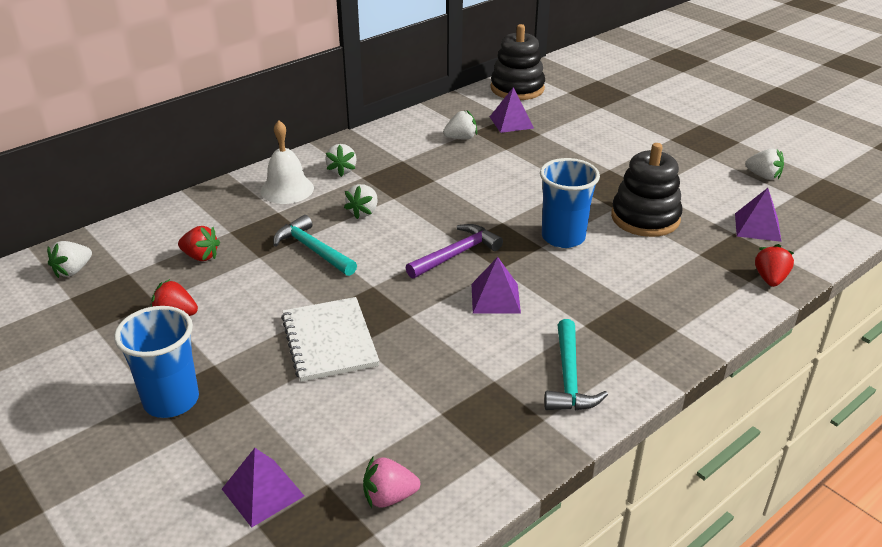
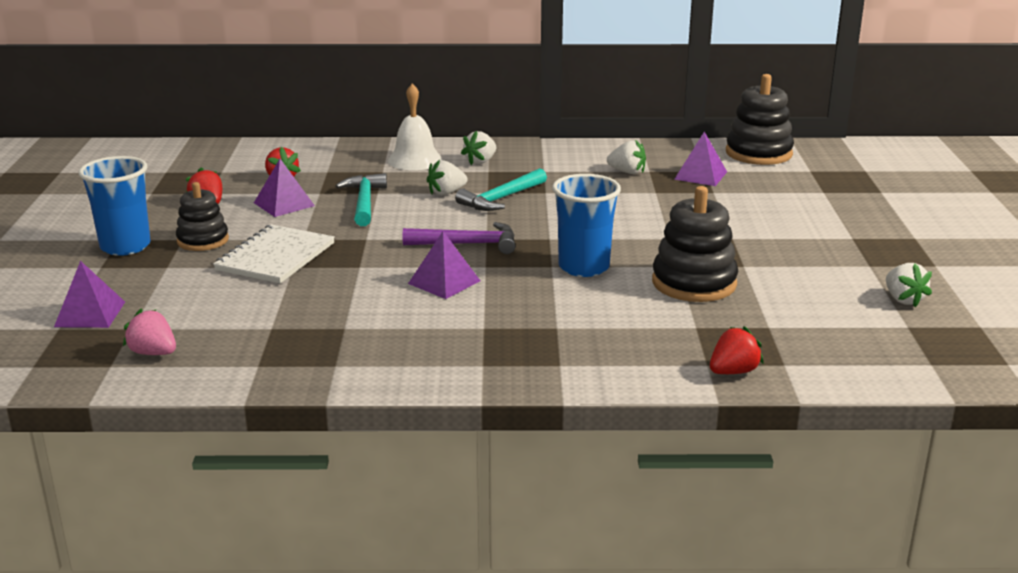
camera: 40 degrees right, 10 degrees down
white strawberry [47,241,92,278] -> none
turquoise hammer [544,319,608,410] -> turquoise hammer moved to [455,168,547,211]
purple pyramid [735,188,781,242] -> purple pyramid moved to [254,159,315,217]
none -> black stacking toy [176,182,229,251]

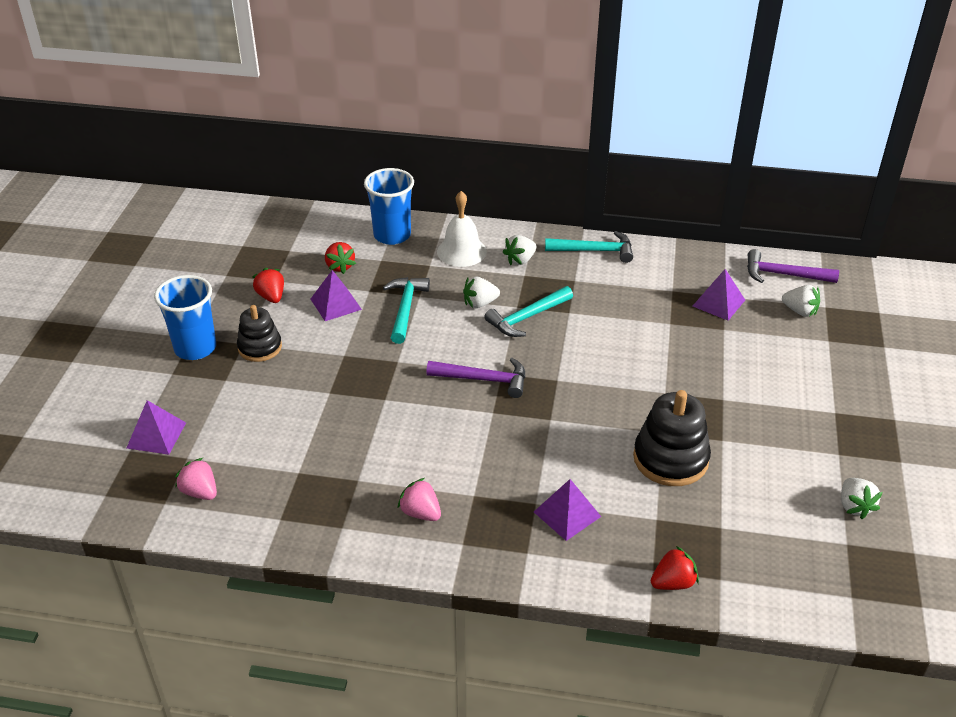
camera: 10 degrees right, 15 degrees up
white notebook [213,224,335,283] -> none
purple pyramid [408,231,480,299] -> purple pyramid moved to [534,479,601,541]
blue cup [552,174,621,277] -> blue cup moved to [364,168,414,245]
white strawberry [607,140,646,174] -> white strawberry moved to [782,285,820,317]
black stacking toy [726,74,794,165] -> purple hammer [747,249,839,283]
none -> pink strawberry [397,478,441,521]
none -> turquoise hammer [545,231,633,263]

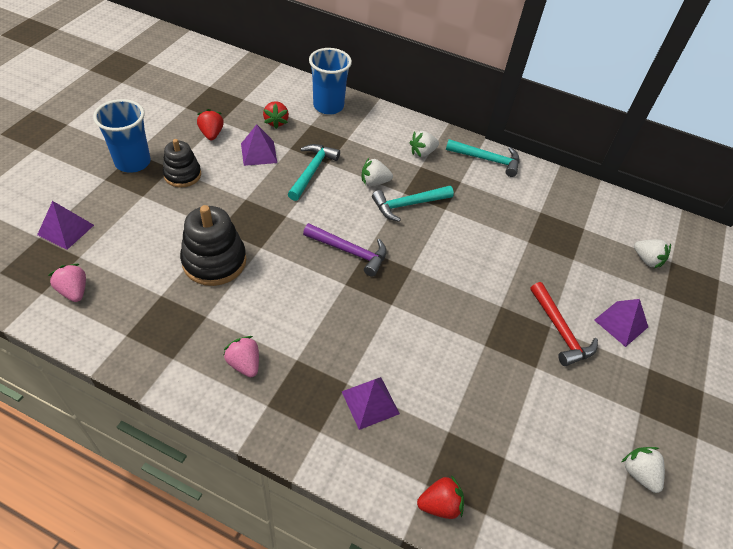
camera: 10 degrees right, 10 degrees up
white bell [437,191,487,267] -> none
black stacking toy [633,390,711,486] -> black stacking toy moved to [180,205,246,286]
purple pyramid [693,269,745,321] -> purple pyramid moved to [594,299,648,347]
purple hammer [747,249,839,283] -> none
white strawberry [841,478,883,519] -> white strawberry turned 150 degrees clockwise [622,447,665,493]
none -> red hammer [530,282,598,366]

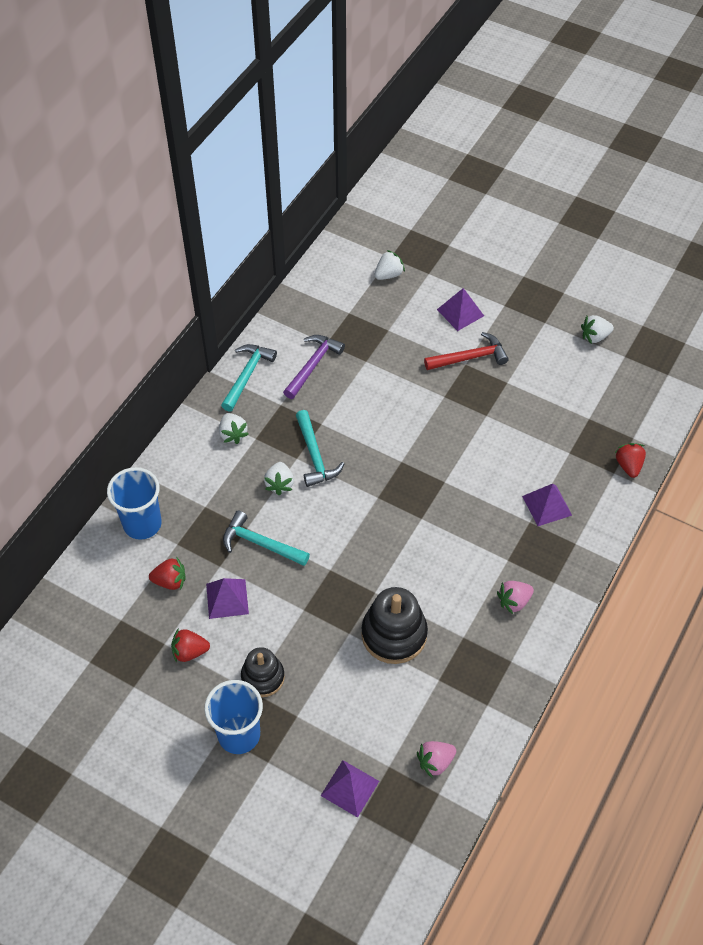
camera: 80 degrees left, 5 degrees up
purple hammer [303,223,387,277] -> purple hammer moved to [283,335,345,399]

